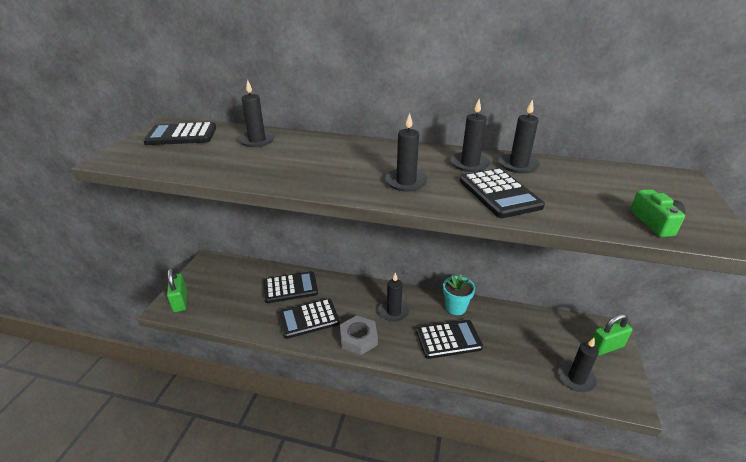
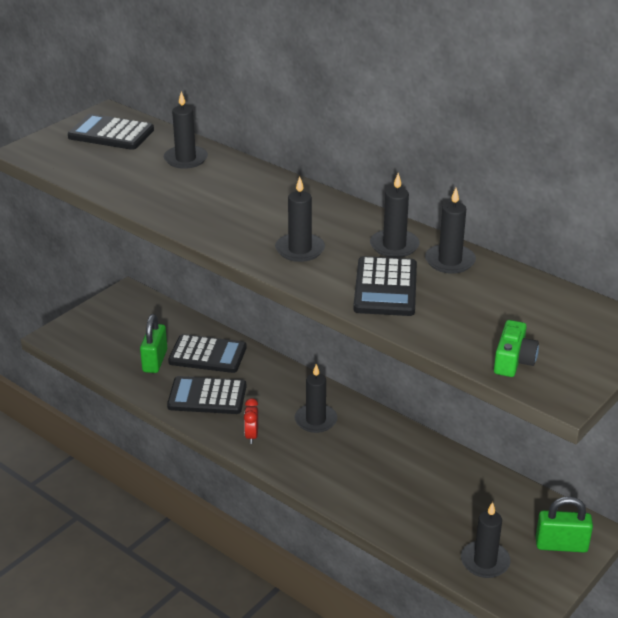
camera: 25 degrees right, 0 degrees up
green padlock [167,268,187,312] -> green padlock moved to [140,314,167,373]
grey nut [340,316,378,355] -> red clock [244,398,258,444]
black calculator [416,320,483,359] -> none
turquoise flower pot [443,274,475,315] -> none

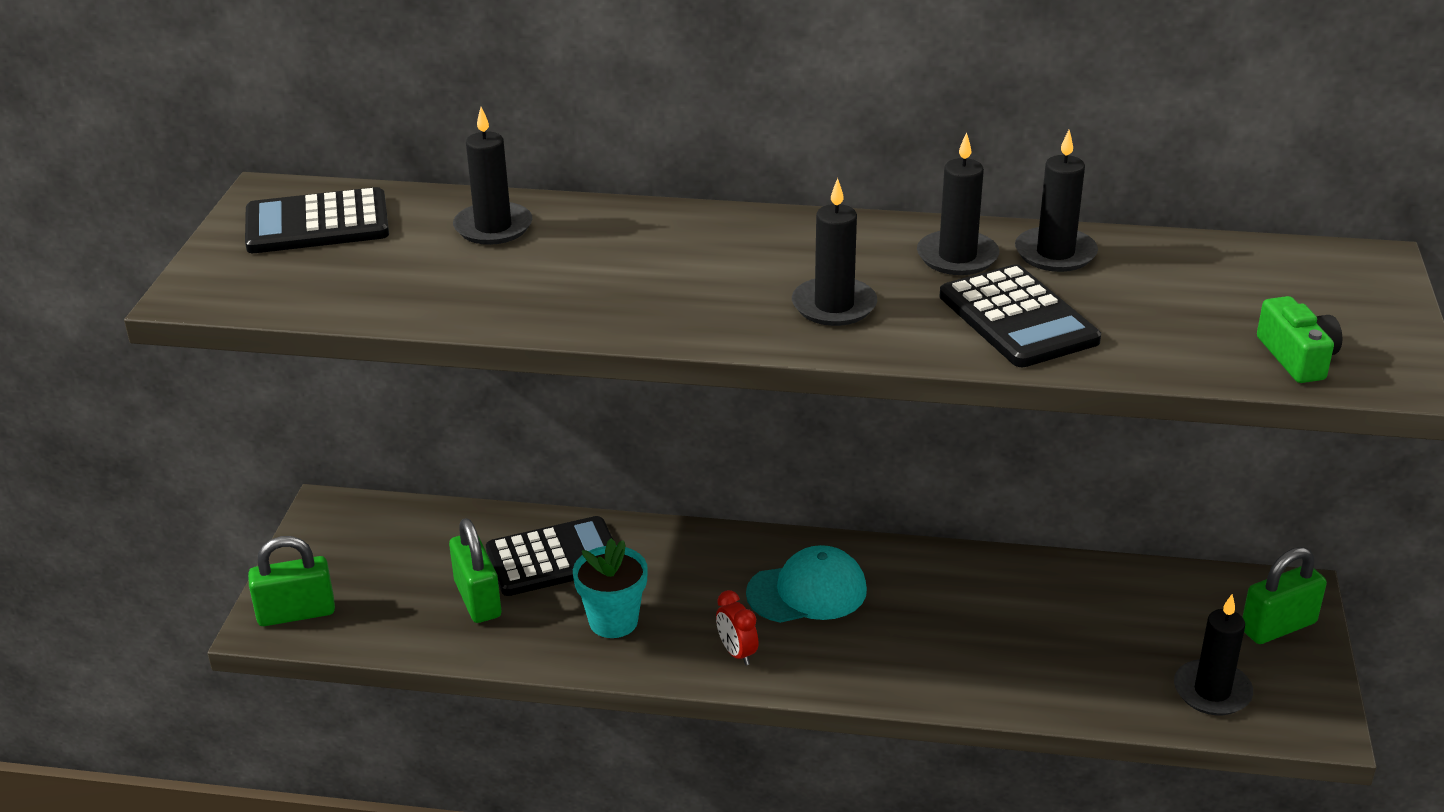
camera: 30 degrees left, 0 degrees up
black calculator [167,376,246,414] -> turquoise flower pot [573,538,648,638]
black candle [295,364,337,433] -> turquoise cap [746,545,867,623]
none -> green padlock [248,536,335,626]

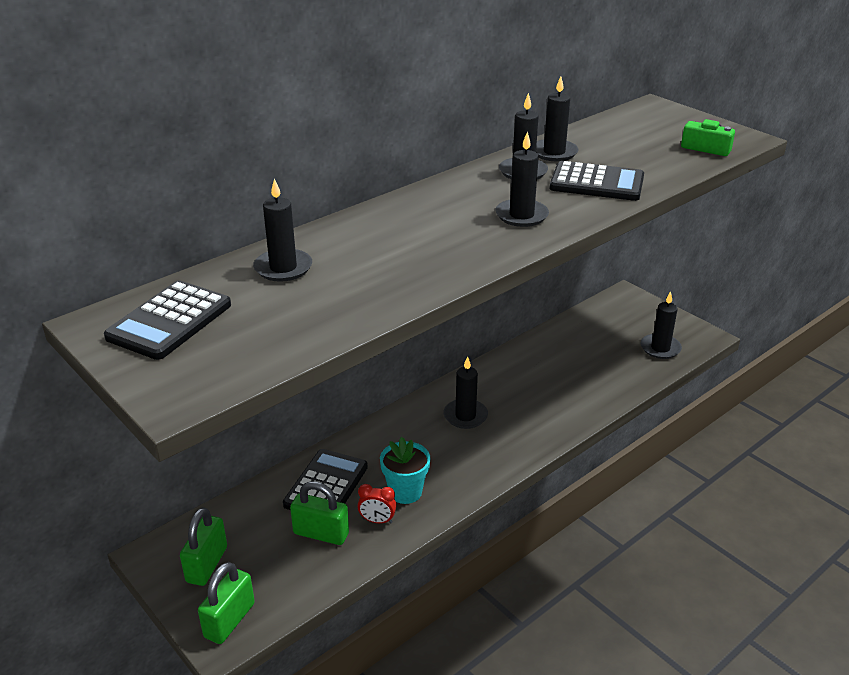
camera: 50 degrees left, 0 degrees up
red clock [716,590,758,666] -> red clock moved to [358,484,397,523]
turquoise cap [746,545,867,623] -> black candle [444,356,488,429]
green padlock [1243,547,1327,644] -> green padlock moved to [180,507,227,586]

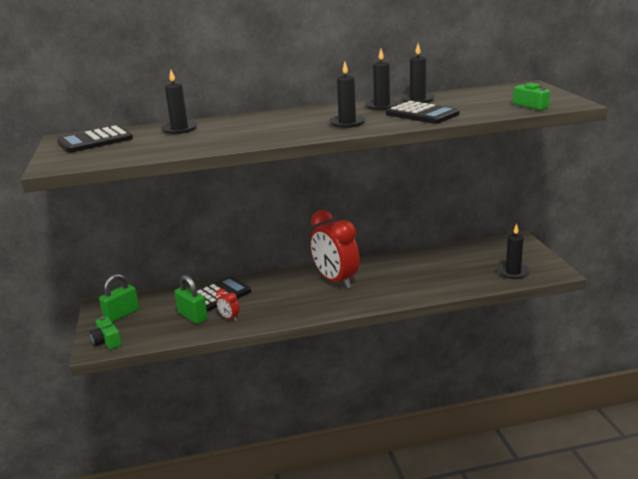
camera: 30 degrees right, 10 degrees down
green padlock [198,562,255,644] -> green camera [90,317,122,350]
turquoise flower pot [380,437,430,504] -> none
black candle [444,356,488,429] -> red clock [310,210,360,289]

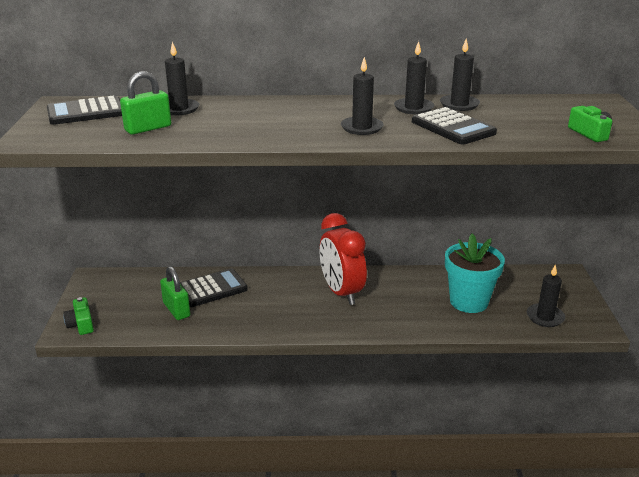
camera: 10 degrees right, 5 degrees up
green padlock [99,274,139,322] -> green padlock moved to [120,71,171,135]
red clock [216,289,240,321] -> none
none -> turquoise flower pot [445,234,505,313]

